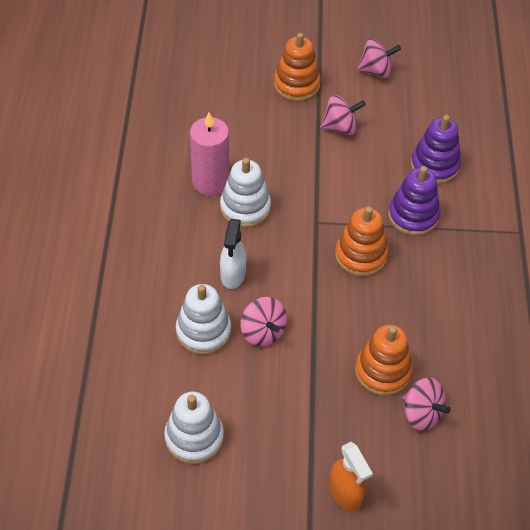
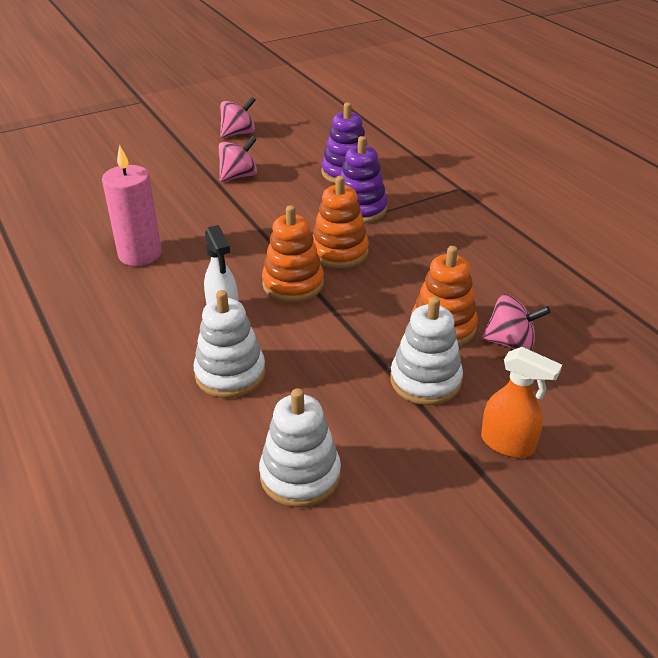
camera: 30 degrees left, 15 degrees down
white stacking toy [220,158,271,228] -> white stacking toy moved to [390,297,463,405]
pink spinning top [240,297,287,347] -> none
orange stacking toy [274,33,321,102] -> orange stacking toy moved to [262,205,324,302]

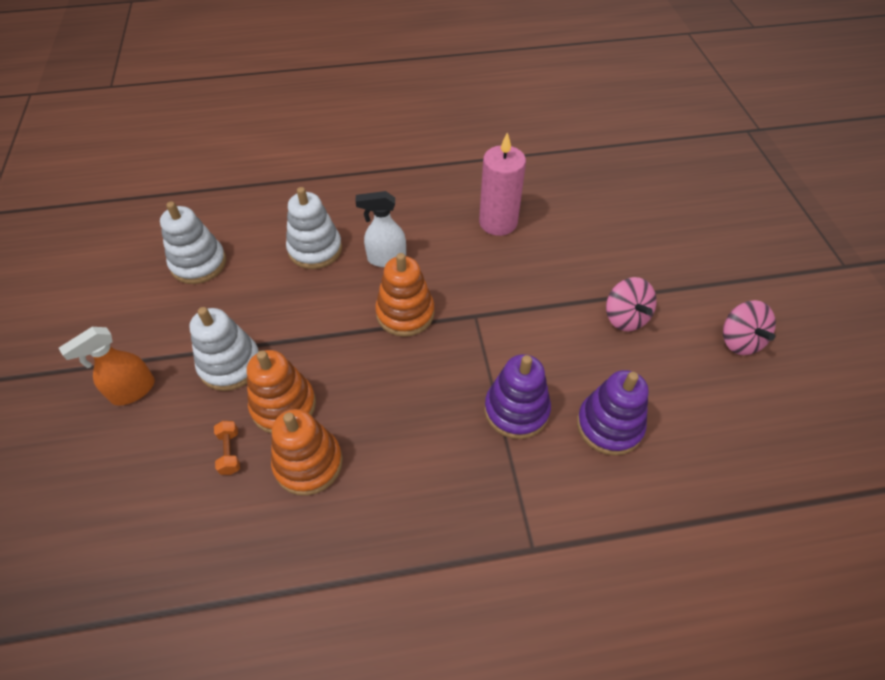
camera: 110 degrees right, 15 degrees up
orange stacking toy [313,176,369,269] -> orange stacking toy moved to [271,409,343,496]
pink spinning top [481,295,551,350] -> orange dumbbell [214,421,240,475]

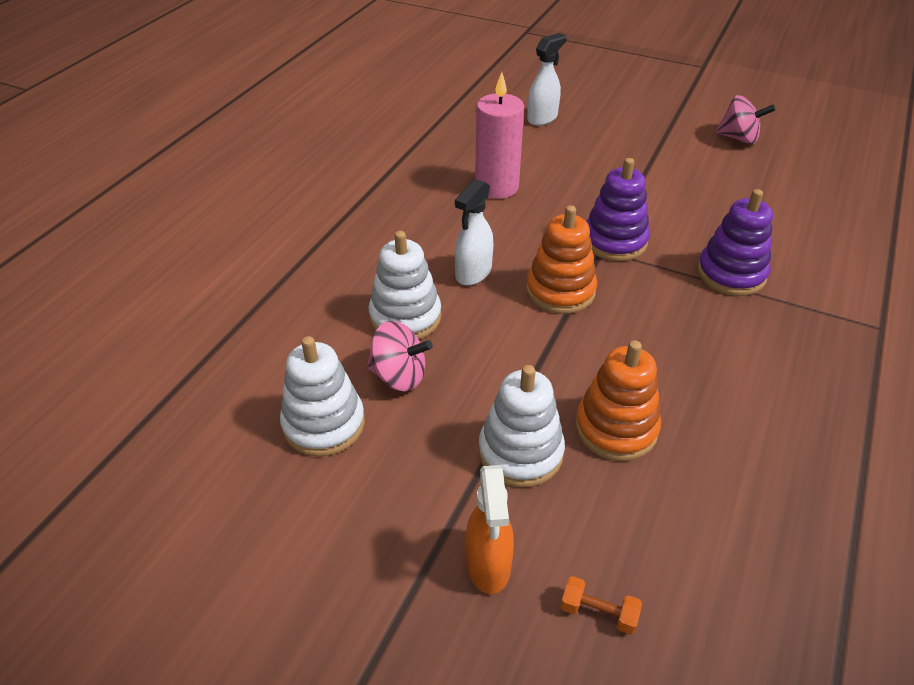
camera: 55 degrees left, 10 degrees down
orange dumbbell [214,421,240,475] -> orange dumbbell moved to [560,576,642,635]
orange stacking toy [271,409,343,496] -> none
purple stacking toy [577,370,649,455] -> purple stacking toy moved to [586,158,650,261]
pink spinning top [606,277,657,331] -> pink spinning top moved to [367,321,433,391]
none -> white spray bottle [527,33,567,126]

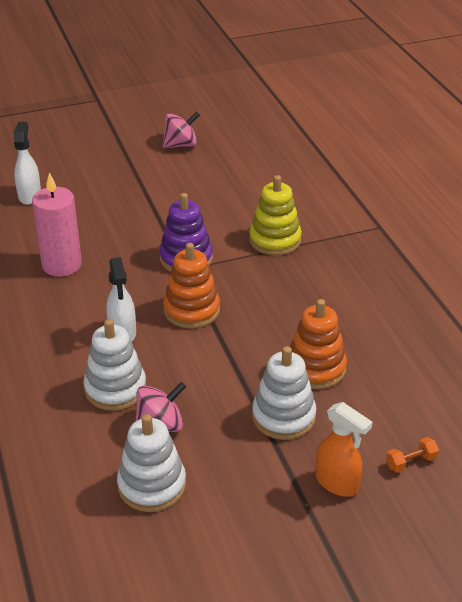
camera: 45 degrees left, 5 degrees down
purple stacking toy [697,189,773,296] -> yellow stacking toy [249,175,302,256]

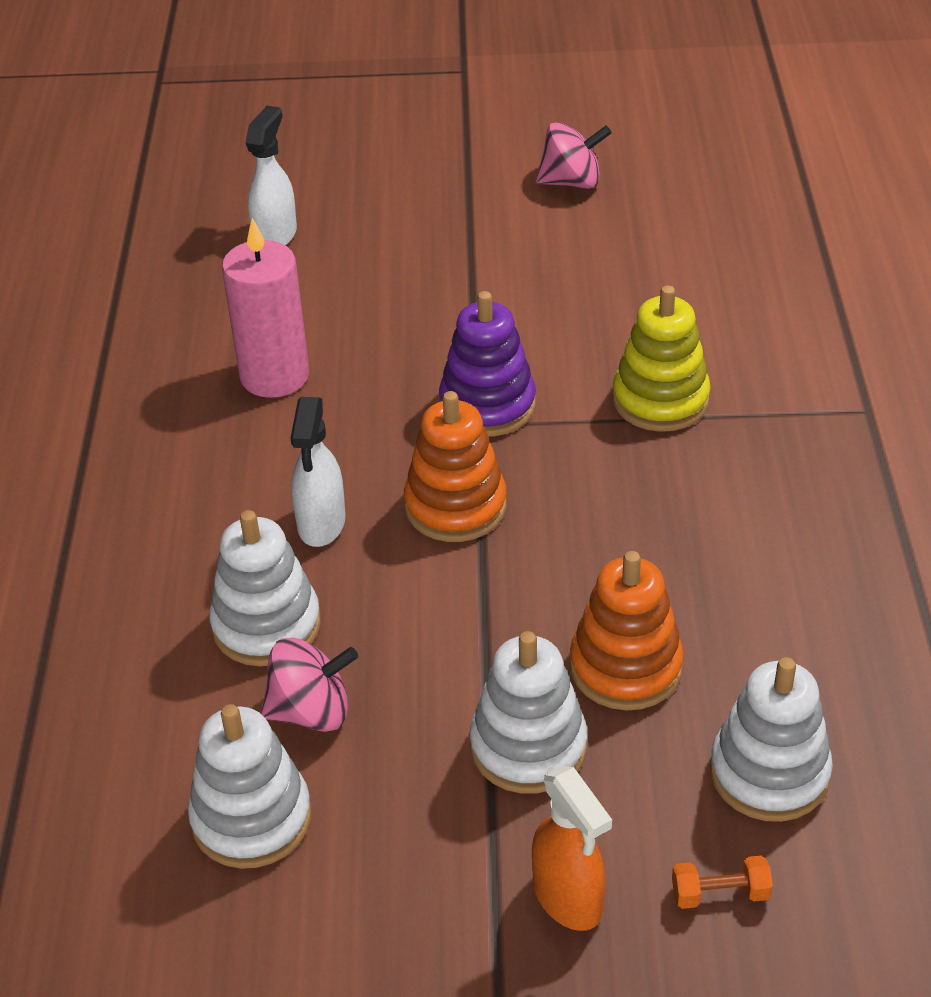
camera: 20 degrees right, 5 degrees up
none -> white stacking toy [710,657,833,822]

